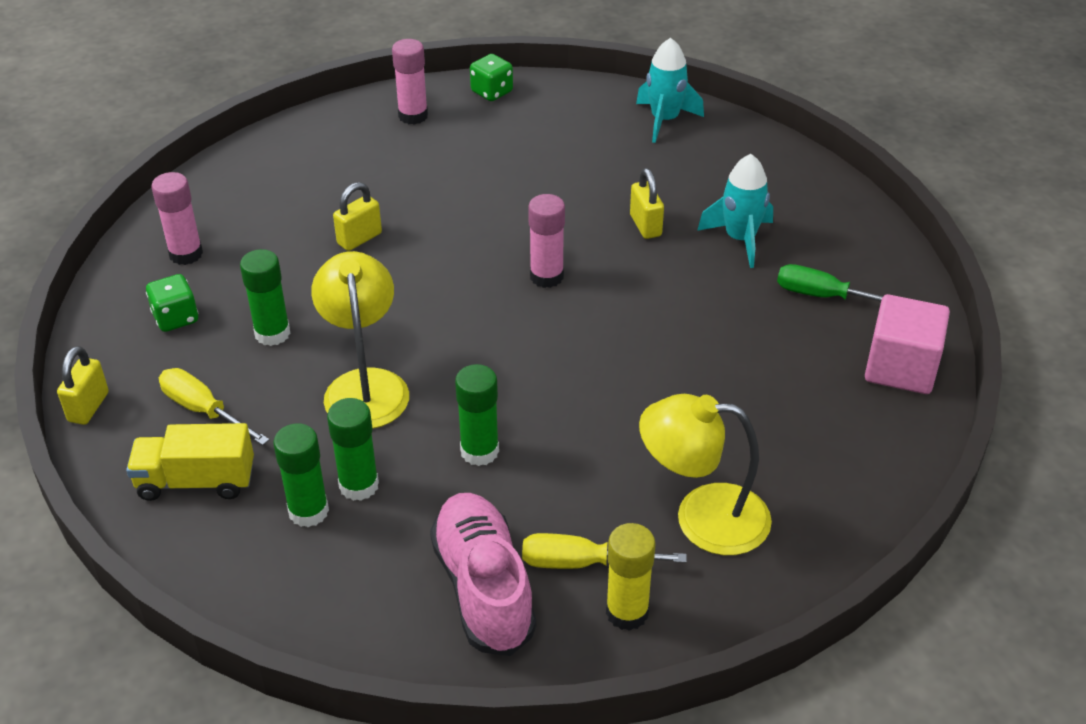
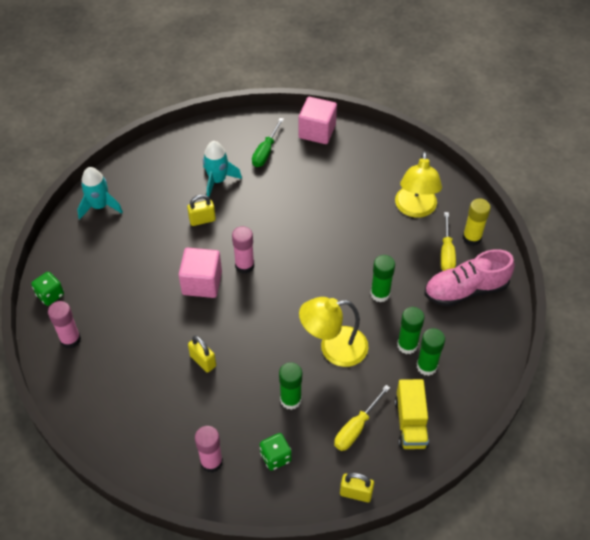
camera: 90 degrees left, 10 degrees up
none -> pink cube [178,248,222,298]

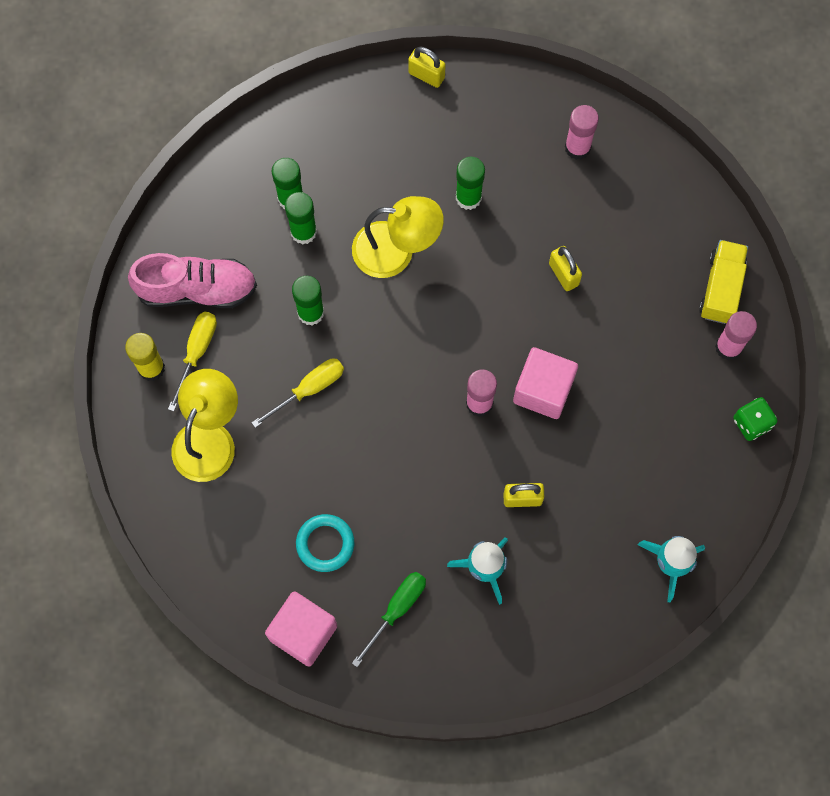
camera: 165 degrees left, 20 degrees up
green dice [260,433,292,471] -> none
yellow screwdriver [334,385,390,451] -> yellow screwdriver moved to [251,359,344,428]
yellow truck [395,379,429,449] -> yellow truck moved to [699,240,748,324]
none -> turquoise ring [296,514,354,572]

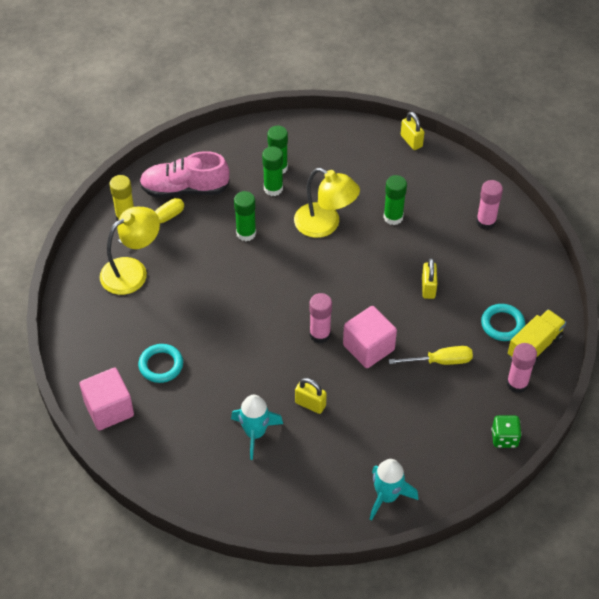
camera: 30 degrees right, 20 degrees down
pink shoe [128,253,257,308] -> pink shoe turned 150 degrees clockwise [139,151,230,198]
yellow screwdriver [251,359,344,428] -> yellow screwdriver moved to [389,346,473,365]
green screwdriver [352,572,426,667] -> none
none -> turquoise ring [481,304,525,341]

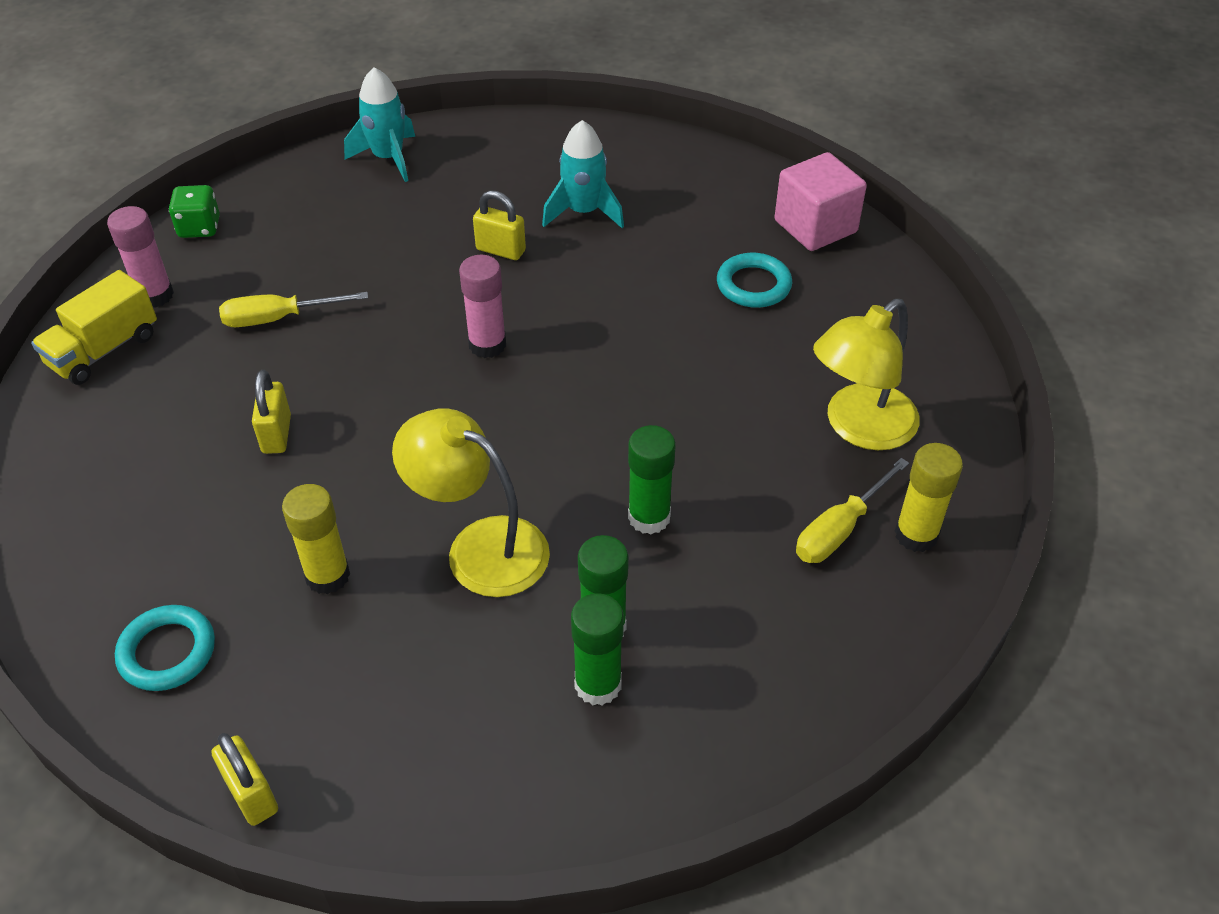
camera: 175 degrees right, 5 degrees down
pink shoe [139,151,230,198] -> none
pink cube [343,306,397,368] -> none
green glue stick [383,175,407,225] -> yellow glue stick [282,484,350,594]
pink glue stick [476,180,503,230] -> none
turquoise ring [481,304,525,341] -> turquoise ring moved to [115,605,215,691]

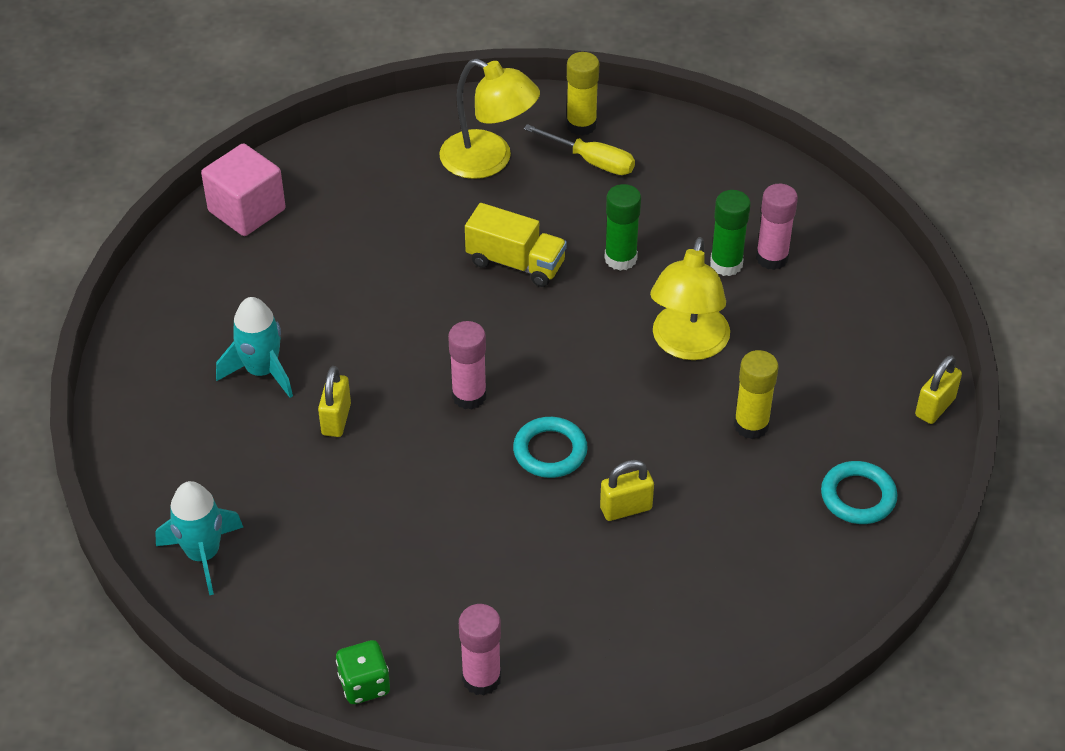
camera: 105 degrees left, 0 degrees up
yellow truck [31,270,157,385] -> yellow truck moved to [465,203,567,287]
yellow screwdriver [219,292,368,327] -> none
green glue stick [571,593,624,705] -> pink glue stick [756,184,798,270]
turquoise ring [717,253,792,308] -> turquoise ring moved to [513,417,588,478]

